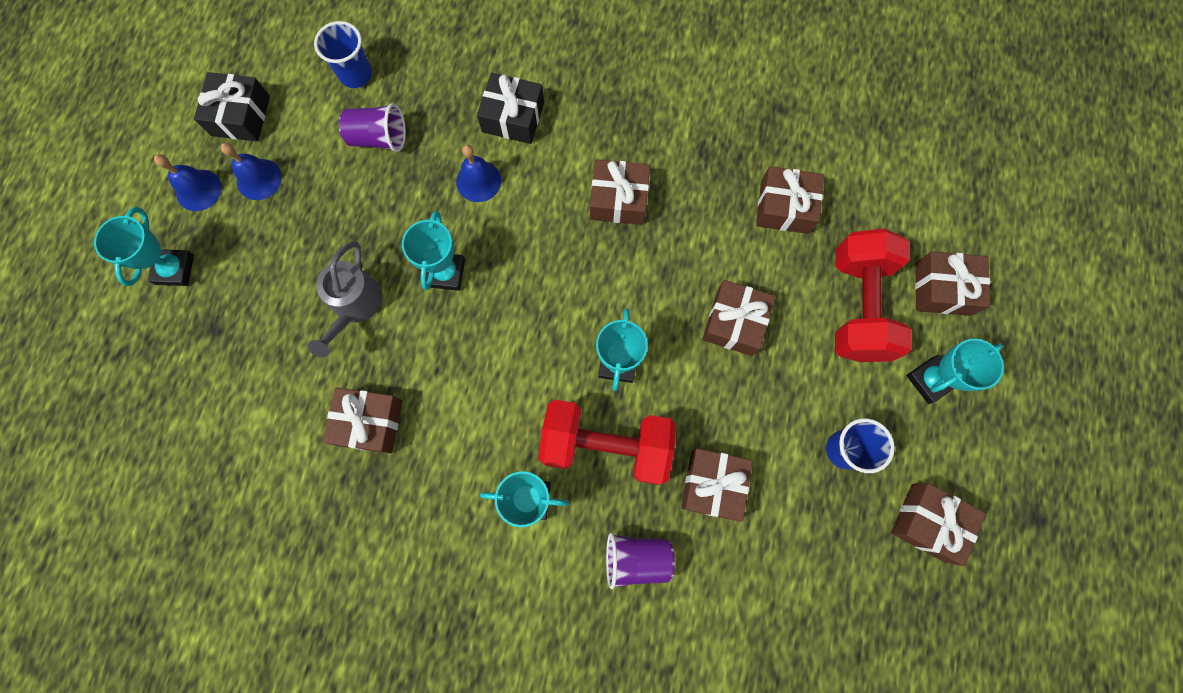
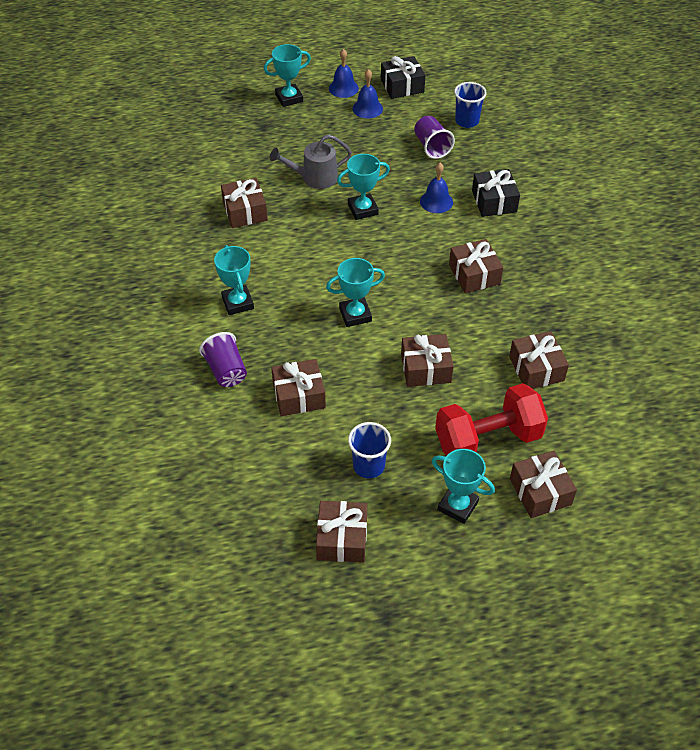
camera: 65 degrees right, 25 degrees down
red dumbbell [538,400,676,485] -> none

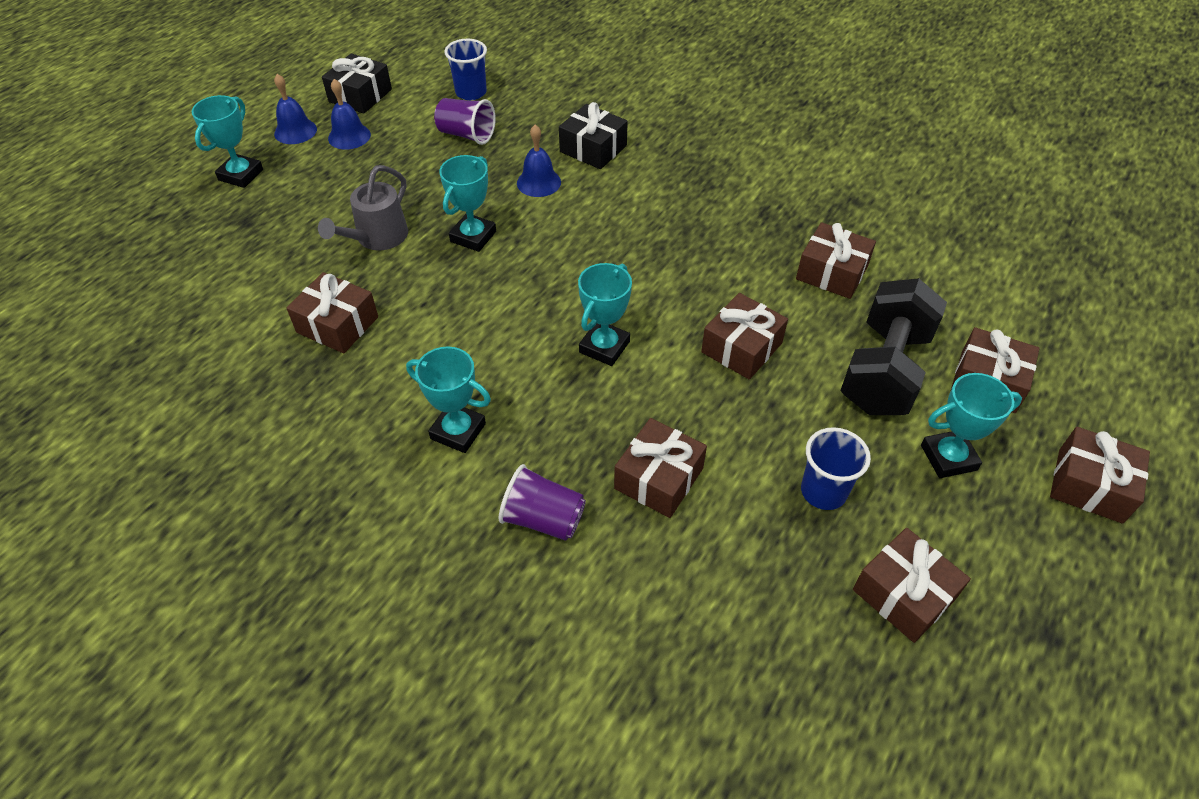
camera: 45 degrees left, 0 degrees up
red dumbbell [435,383,548,456] -> black dumbbell [840,278,947,415]
brown gift [449,239,503,293] -> brown gift moved to [1050,427,1150,524]

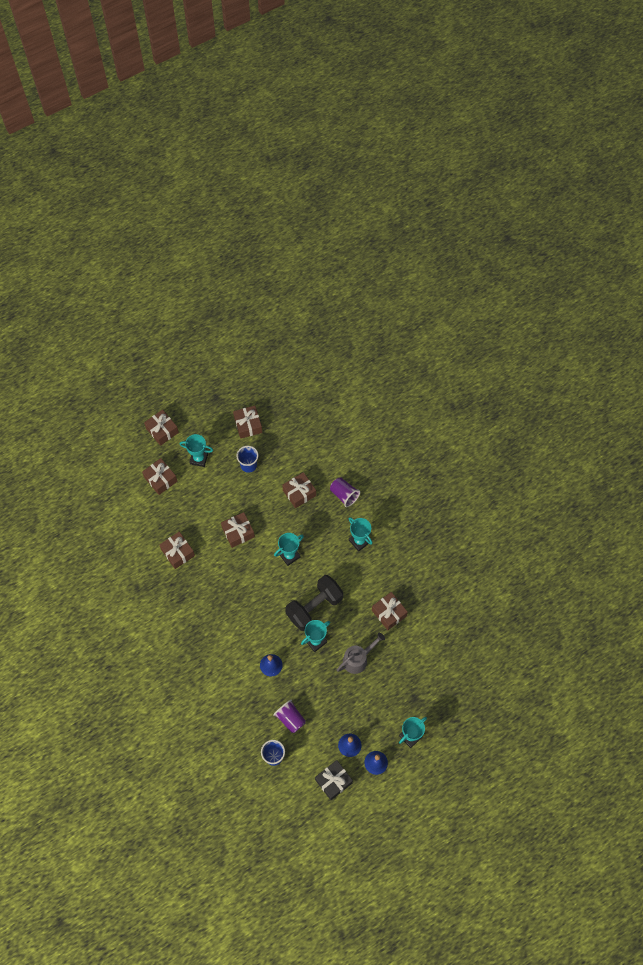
camera: 155 degrees left, 15 degrees up
black gift [559,102,628,169] -> none
black dumbbell [840,278,947,415] -> black dumbbell moved to [285,575,343,631]

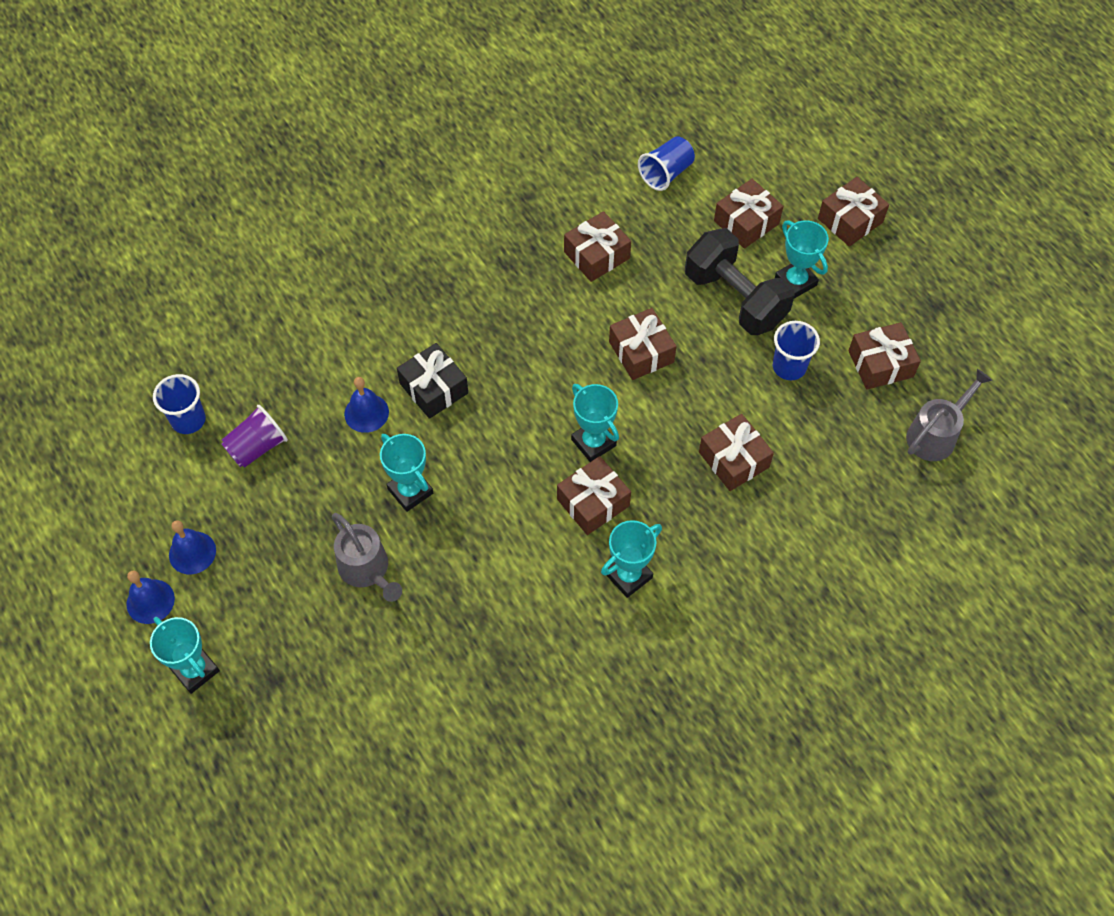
camera: 90 degrees right, 5 degrees down
turquoise trophy [179,434,213,467] -> turquoise trophy turned 45 degrees counterclockwise [775,220,829,299]
black dumbbell [285,575,343,631] -> black dumbbell moved to [685,228,795,335]
black gift [315,760,353,800] -> black gift moved to [397,343,468,419]
purple cup [330,477,360,507] -> none
brown gift [372,592,408,630] -> brown gift moved to [557,456,631,535]
none -> blue cup [638,136,695,191]
none -> grey watering can [906,369,992,461]

